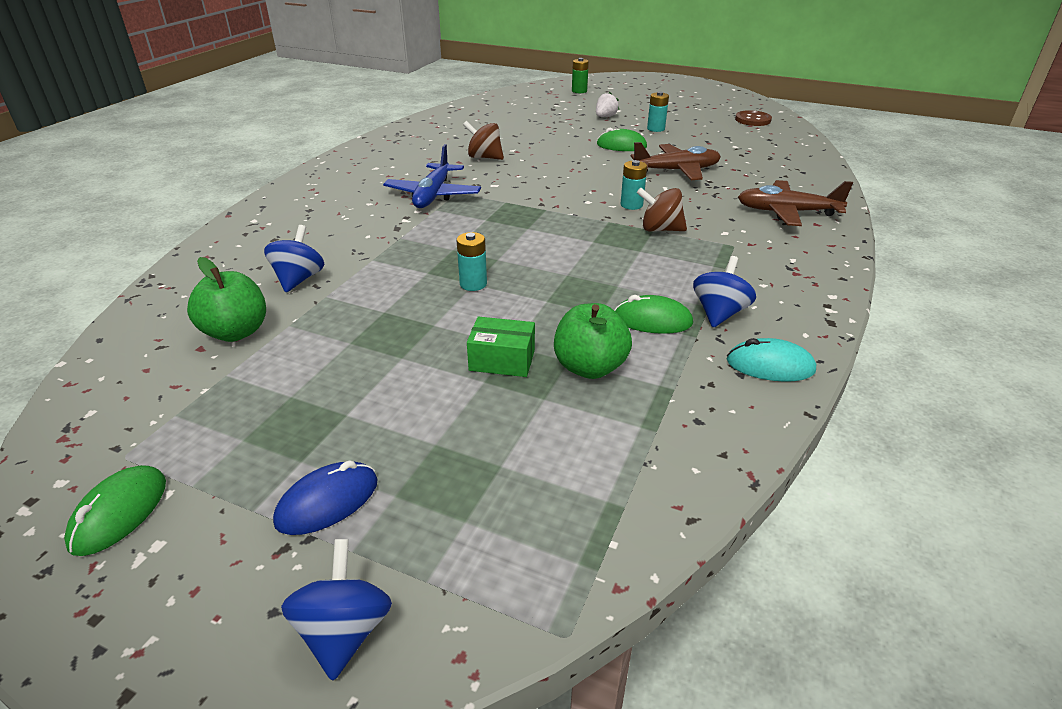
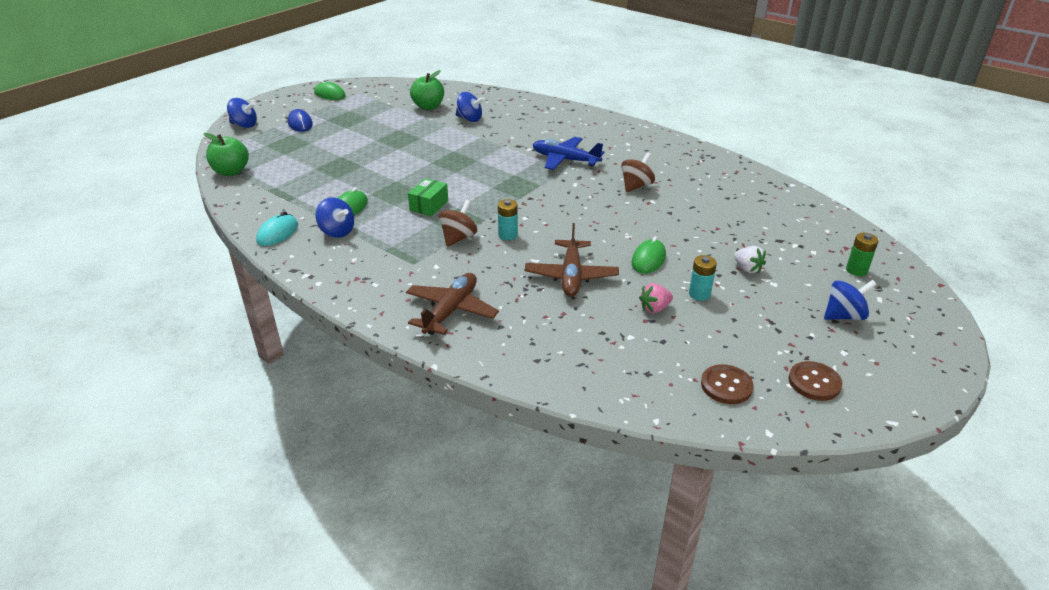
camera: 105 degrees right, 0 degrees up
turquoise battery [456,232,487,291] -> none
green box [467,316,535,377] -> green box moved to [408,178,448,216]
green apple [554,303,632,379] -> green apple moved to [204,133,249,176]
none -> pink strawberry [639,283,673,313]
none -> brown button [788,361,842,401]
none -> blue spinning top [824,280,877,320]

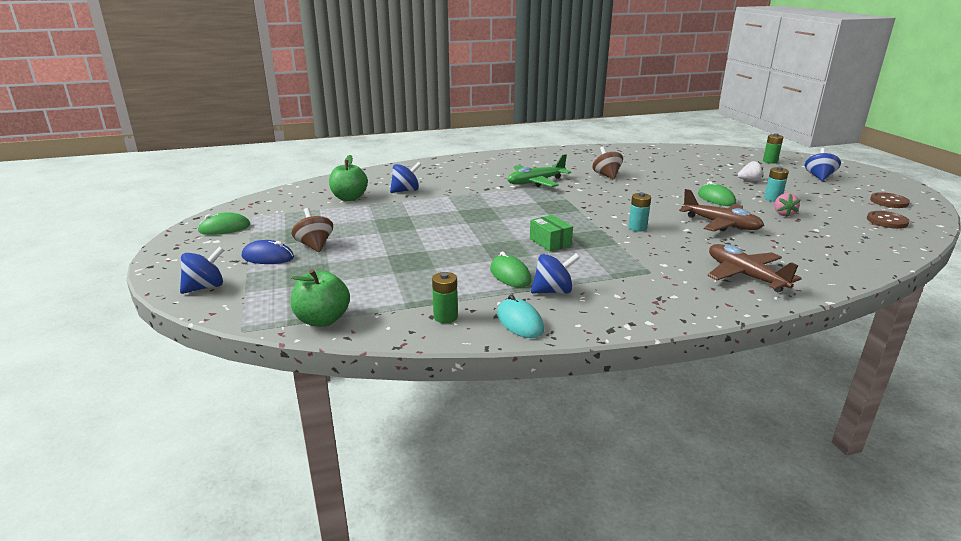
camera: 55 degrees left, 10 degrees down
brown spinning top [439,200,477,247] -> brown spinning top moved to [291,208,333,253]
blue plane [533,137,604,170] -> green plane [508,154,571,187]
none -> green battery [432,272,458,323]

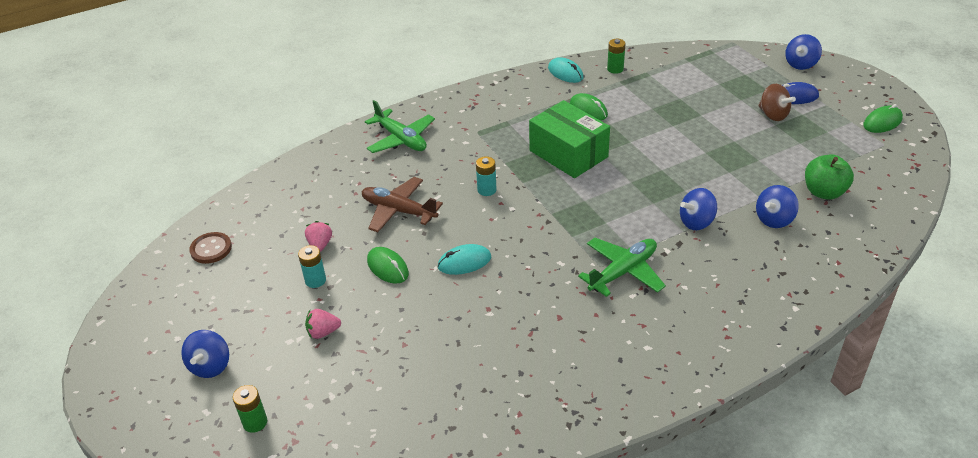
camera: 170 degrees right, 15 degrees up
green apple [291,269,350,327] -> none
green box [530,215,573,252] -> green box [529,100,610,178], size x1.90
blue spinning top [531,254,580,294] -> blue spinning top moved to [680,188,717,230]
brown spinning top [593,147,623,180] -> none
brown plane [707,244,802,292] -> green plane [365,100,435,153]
white strawberry [738,161,763,182] -> pink strawberry [305,309,341,339]
brown button [870,192,910,208] -> none
none -> turquoise mouse [437,244,491,275]

